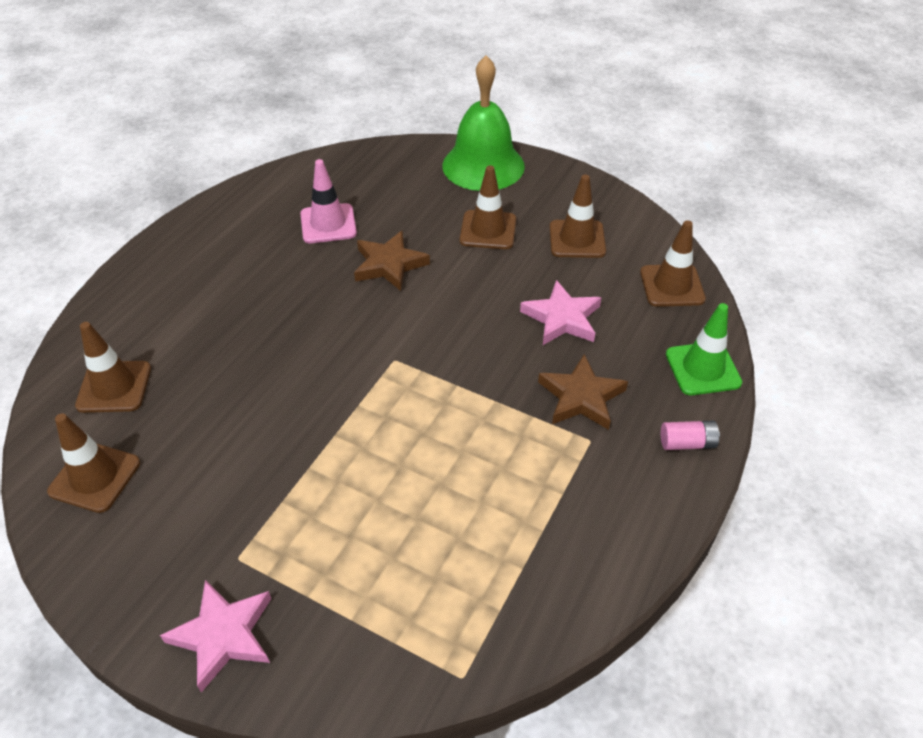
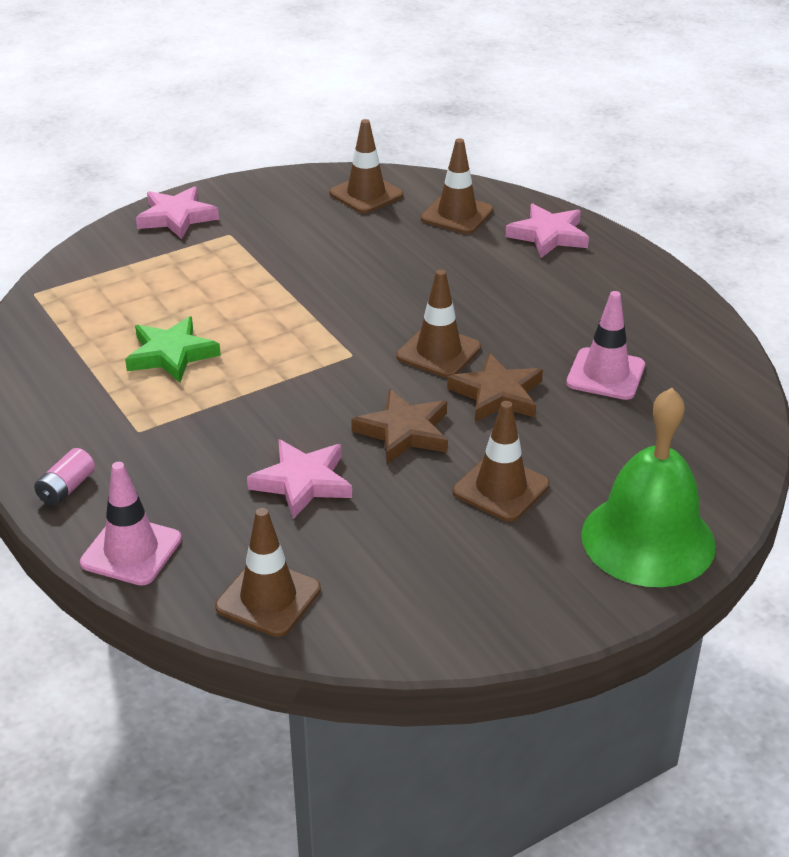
camera: 120 degrees right, 10 degrees down
brown star [538,354,628,430] -> brown star moved to [351,389,448,464]
brown traffic cone [550,174,606,258] -> brown traffic cone moved to [396,269,481,378]
green traffic cone [666,303,742,395] -> pink traffic cone [80,462,182,586]
none -> green star [125,316,221,383]
none -> pink star [505,204,589,258]

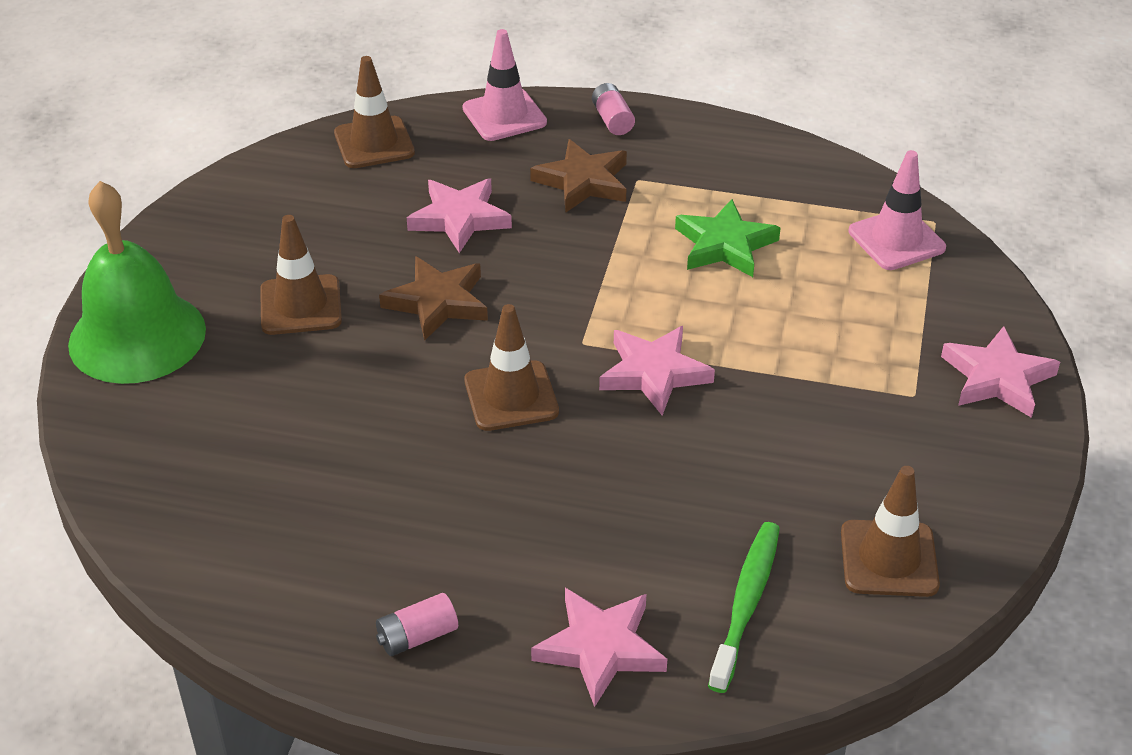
camera: 135 degrees right, 5 degrees up
brown traffic cone [421,138,493,234] -> green toothbrush [708,522,780,693]
brown star [447,353,543,422] -> brown star moved to [530,139,627,213]
pink traffic cone [566,291,645,400] -> pink traffic cone moved to [849,150,946,270]
none -> pink battery [376,593,458,656]
none -> pink star [599,326,715,416]

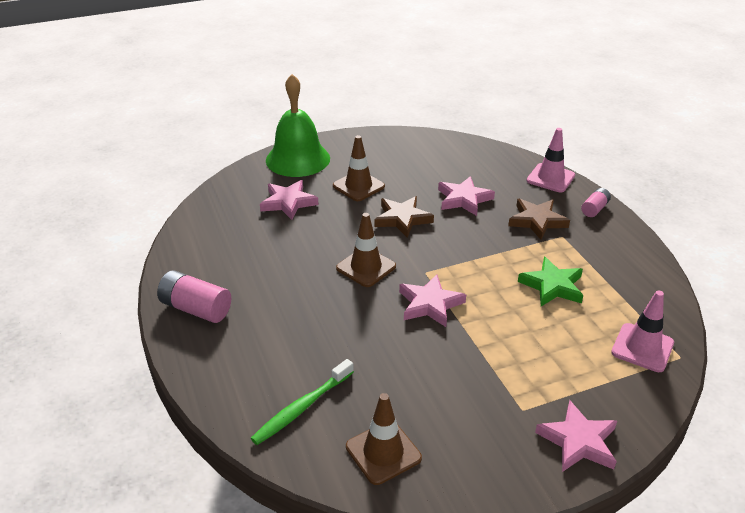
camera: 55 degrees right, 5 degrees down
brown traffic cone [334,56,415,168] -> none
pink battery [376,593,458,656] -> pink battery [157,270,231,323], size x1.73
pink star [531,588,667,707] -> pink star moved to [260,180,318,220]
green toothbrush [708,522,780,693] -> green toothbrush turned 150 degrees clockwise [251,359,354,445]

